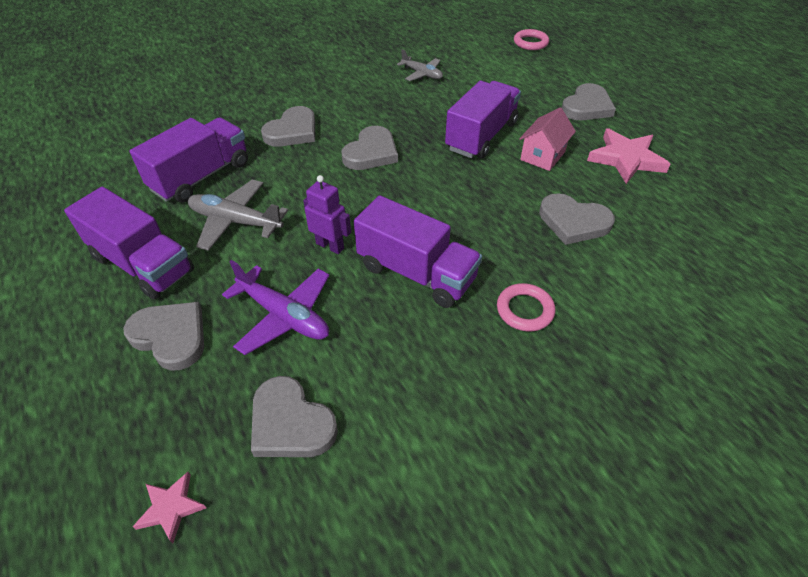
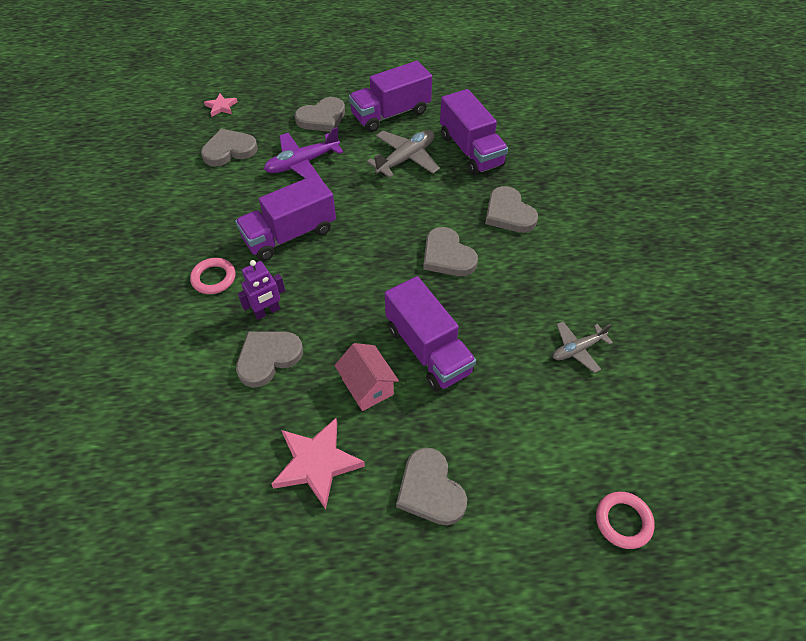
camera: 115 degrees right, 5 degrees up
purple robot [303,175,351,254] -> purple robot moved to [238,260,285,320]

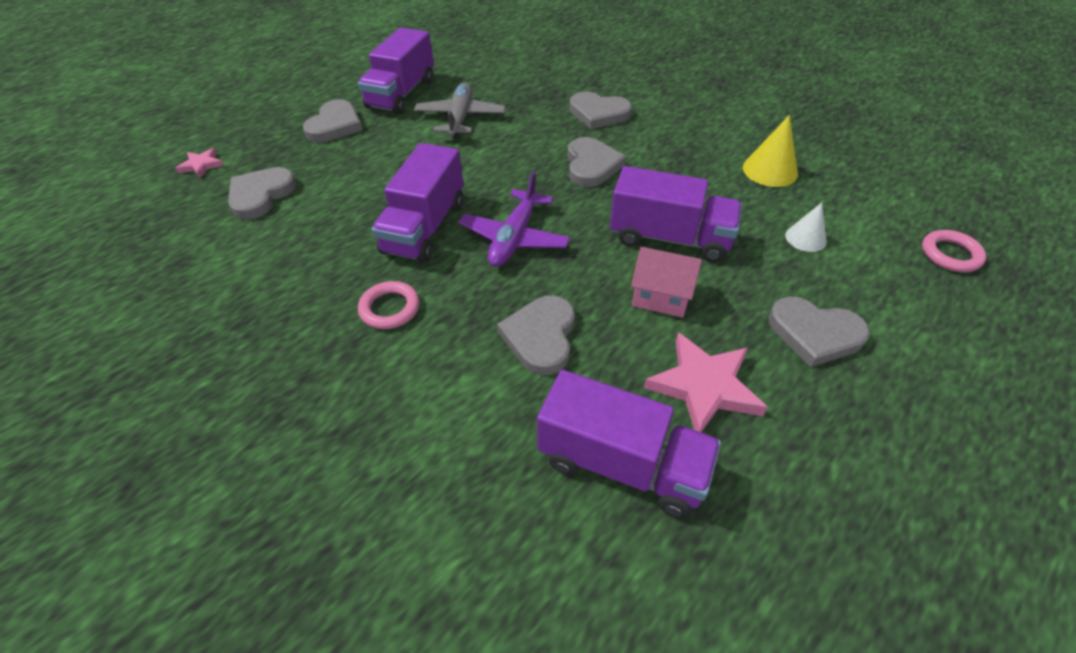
camera: 40 degrees left, 5 degrees down
purple robot [238,260,285,320] -> none
purple plane [264,127,343,180] -> purple plane moved to [458,172,570,267]
grey heart [423,227,478,276] -> grey heart turned 105 degrees counterclockwise [568,137,626,187]
purple truck [440,89,508,175] -> purple truck moved to [537,370,721,518]
grey plane [553,321,613,373] -> yellow cone [743,115,798,187]
none -> white cone [785,203,827,252]

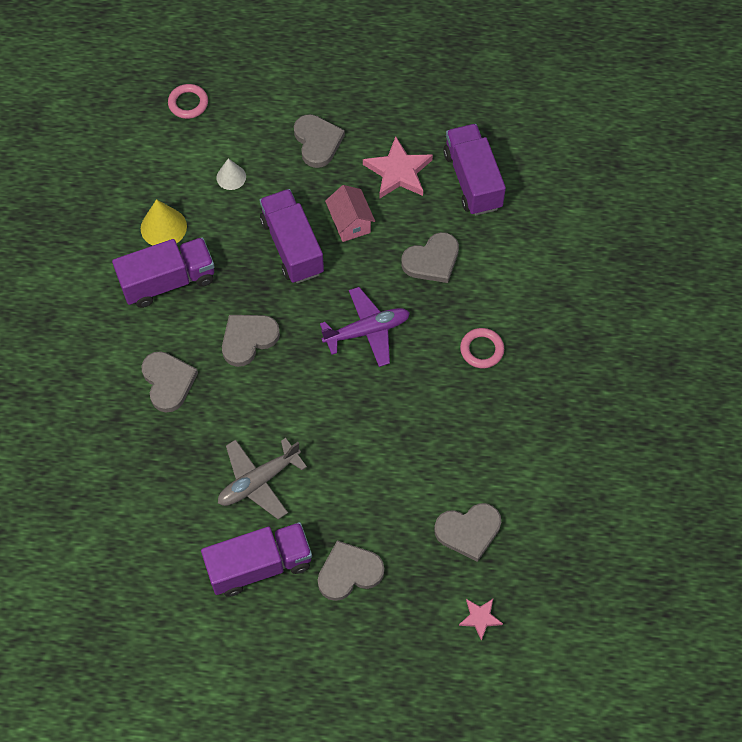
camera: 130 degrees left, 15 degrees up
purple truck [372,143,464,263] -> purple truck moved to [112,237,215,308]

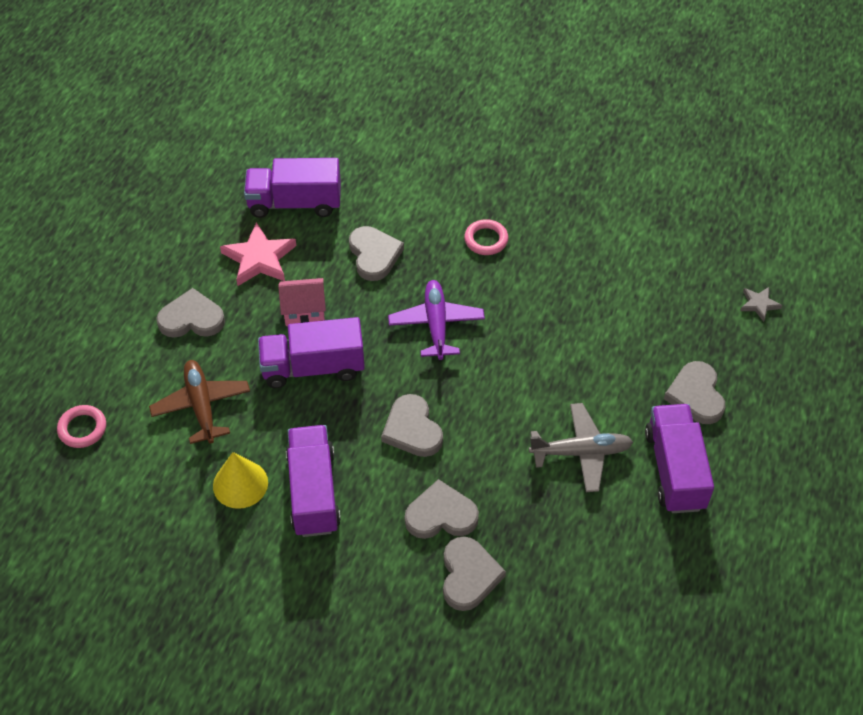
camera: 75 degrees left, 10 degrees down
white cone [216,158,246,190] -> brown plane [149,360,250,444]
grey plane [218,438,307,519] -> grey plane turned 75 degrees counterclockwise [529,403,633,492]
grey heart [434,503,501,562] -> grey heart moved to [443,537,506,611]
pink star [459,599,503,641] -> grey star [740,287,782,322]

